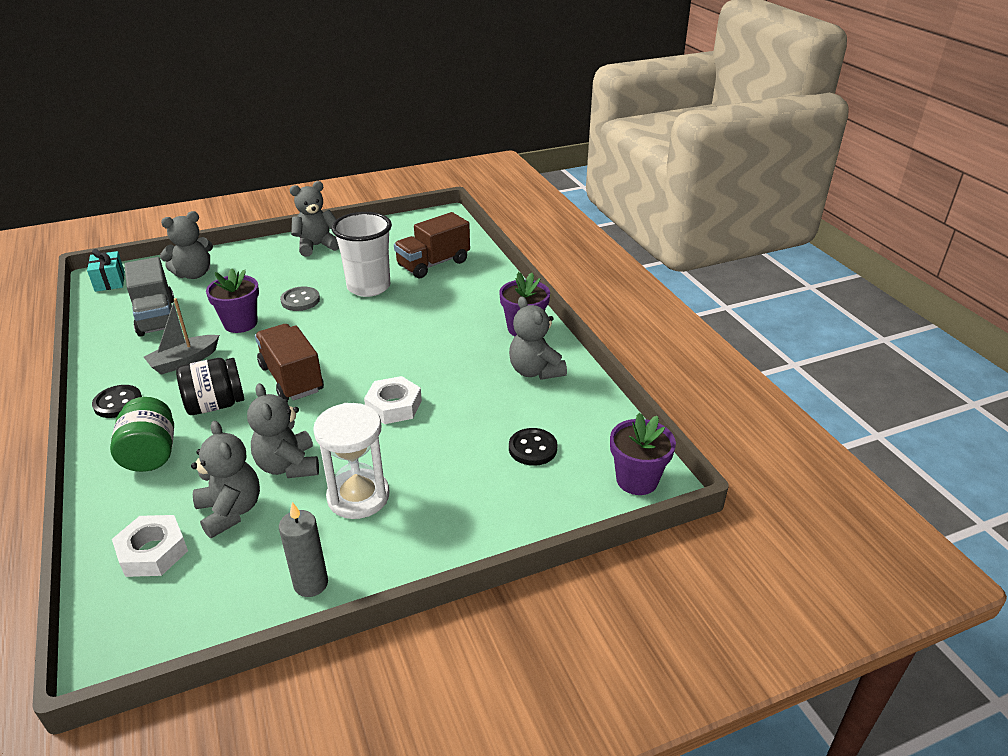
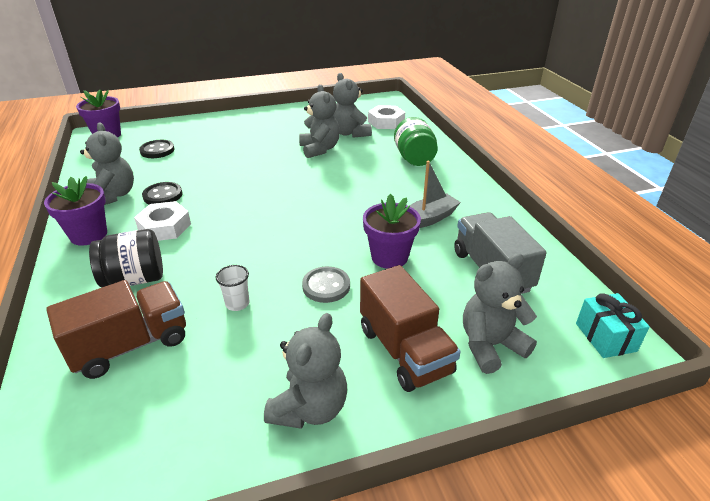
camera: 175 degrees left, 0 degrees up
black button [92,385,142,418] -> black button moved to [142,182,183,204]
black jar [176,358,244,415] -> black jar moved to [89,229,163,287]
brown truck [255,324,324,401] -> brown truck moved to [360,265,461,392]
grey candle [279,502,328,597] -> none
grey teddy bear [290,181,339,257] -> grey teddy bear turned 45 degrees counterclockwise [264,313,347,429]
white hourglass [313,403,389,519] -> none
white cup [332,212,392,297] -> white cup [216,265,250,311], size x0.41
white nut [364,376,422,424] -> white nut moved to [134,201,191,241]

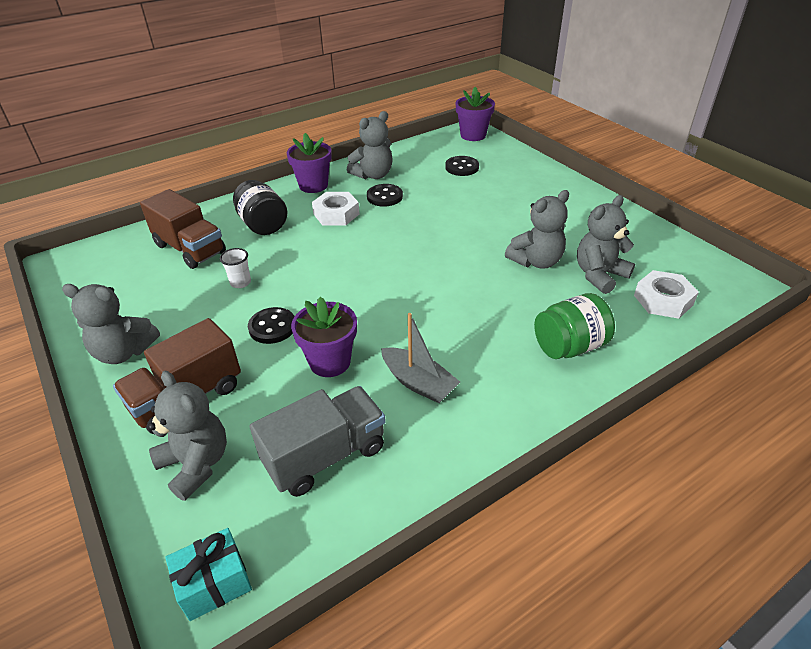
camera: 75 degrees right, 5 degrees up
grey button [302,266,350,303] -> black button [248,307,295,344]

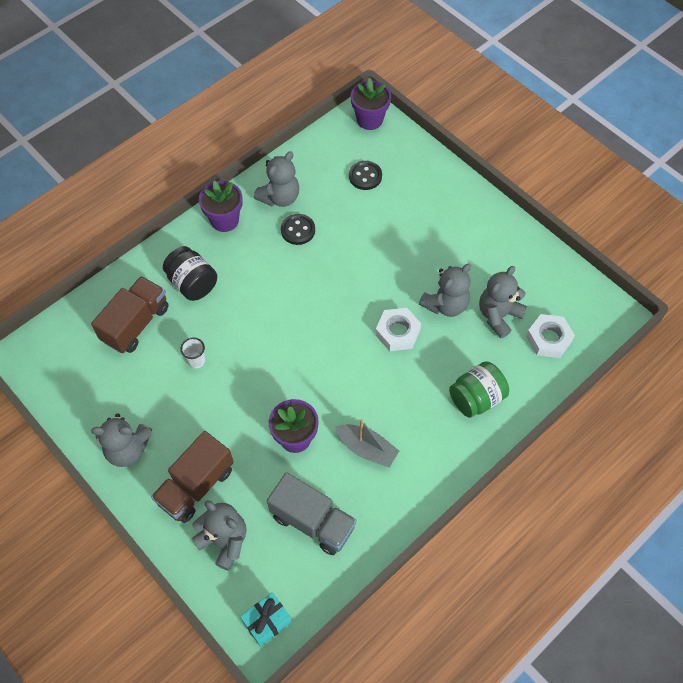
camera: 10 degrees left, 20 degrees up
brown truck [140,189,226,269] -> brown truck turned 90 degrees counterclockwise [91,276,169,353]
black button [248,307,295,344] -> none
grey truck [250,386,386,497] -> grey truck turned 75 degrees clockwise [267,472,357,555]
white nut [312,192,359,225] -> white nut moved to [375,308,421,351]

